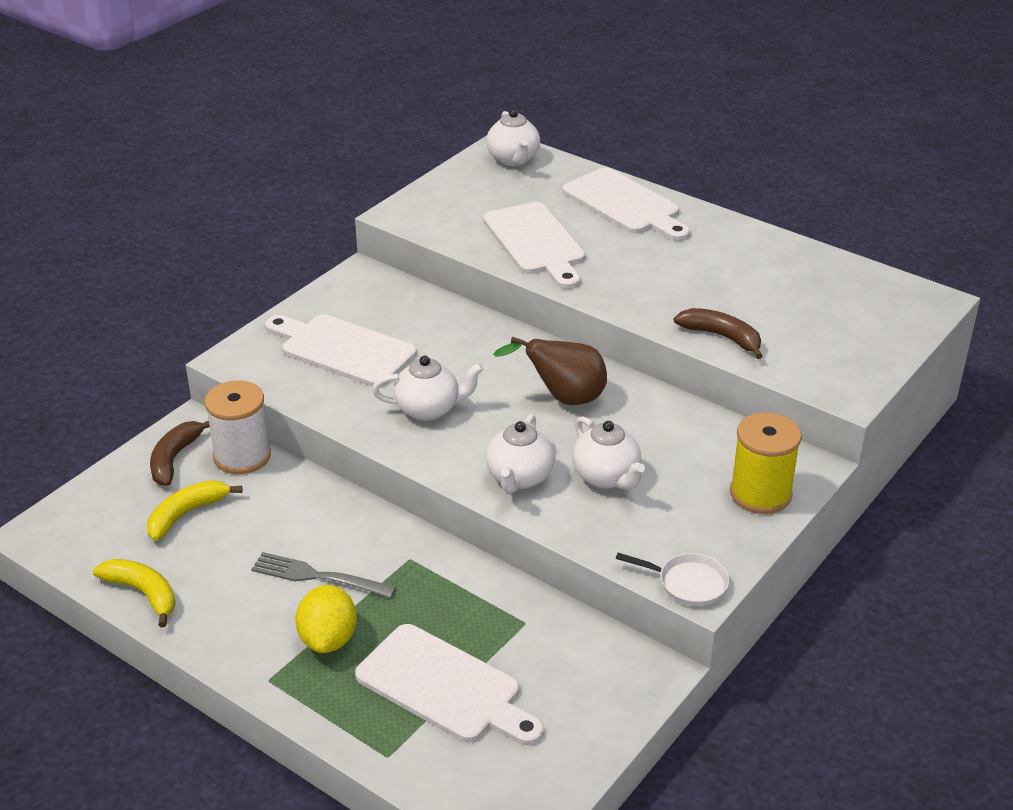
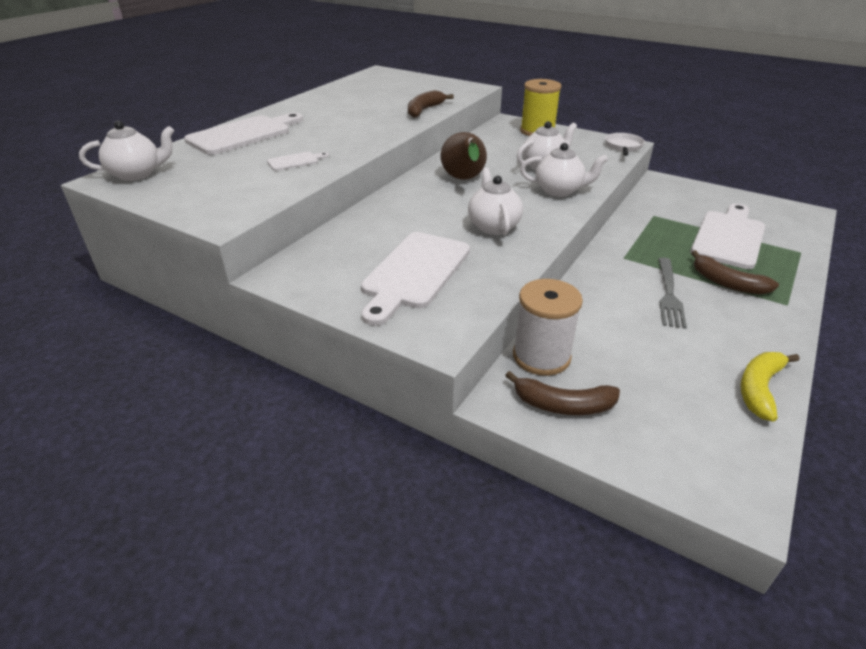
camera: 95 degrees left, 0 degrees up
yellow banana [147,480,242,541] -> none
yellow lemon [295,585,357,653] -> brown banana [691,250,779,294]
white cutting board [483,202,585,289] -> white cutting board [267,152,329,171], size x0.46

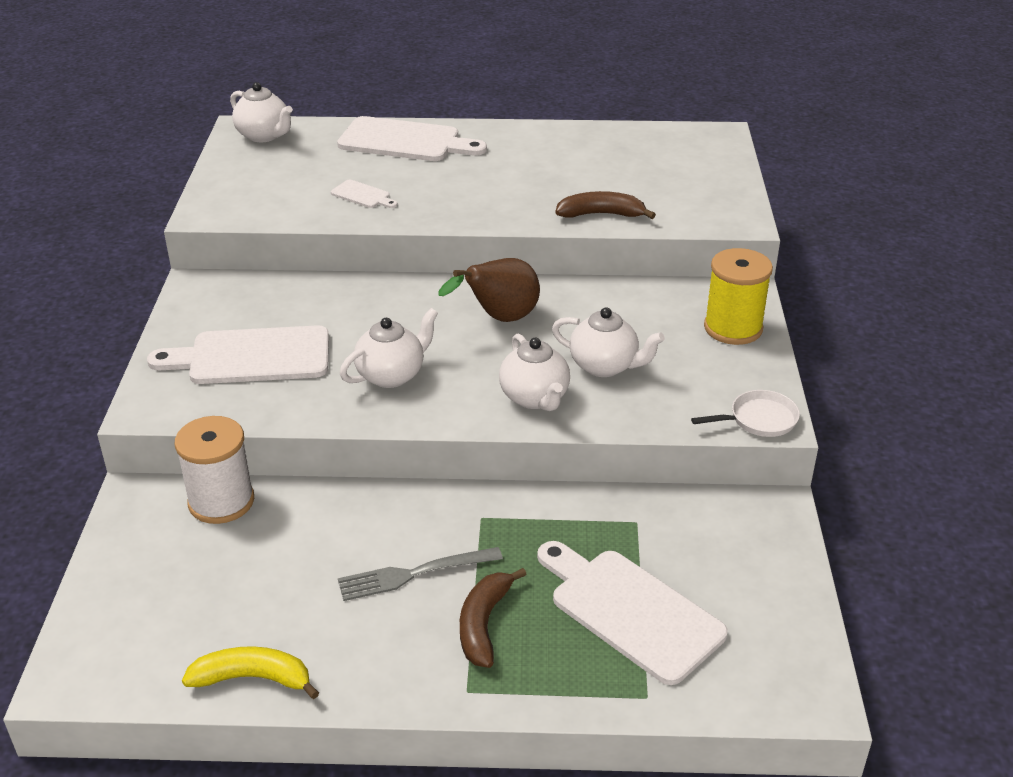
camera: 60 degrees right, 0 degrees up
brown banana [505,371,620,415] -> none
white cutting board [690,203,765,269] -> white cutting board turned 135 degrees counterclockwise [537,541,728,685]

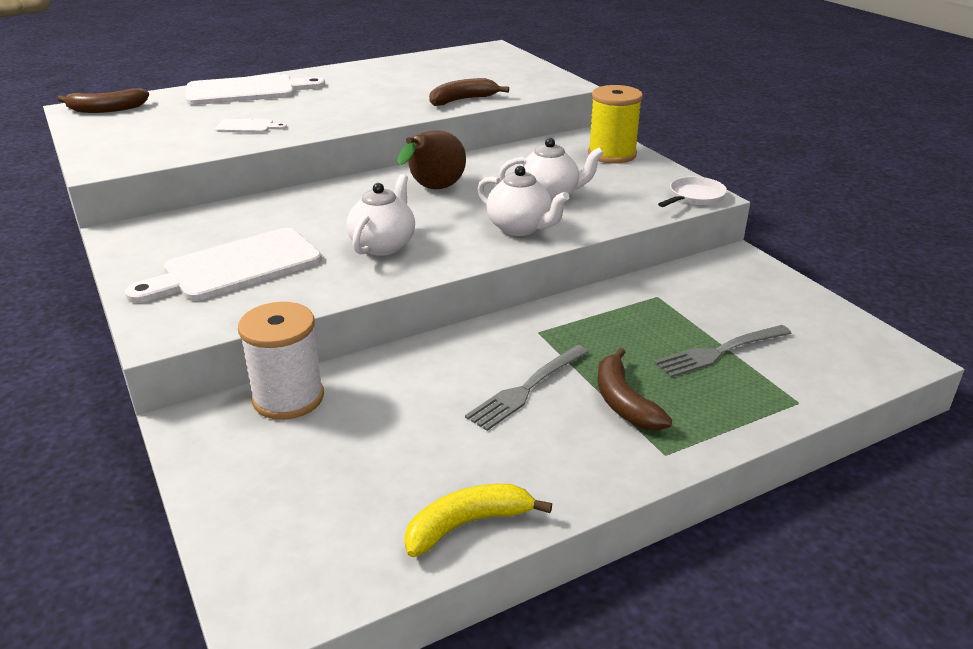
camera: 30 degrees left, 5 degrees down
white teapot [230,82,293,142] -> brown banana [58,88,149,113]
white cutting board [537,541,728,685] -> grey fork [654,325,792,378]

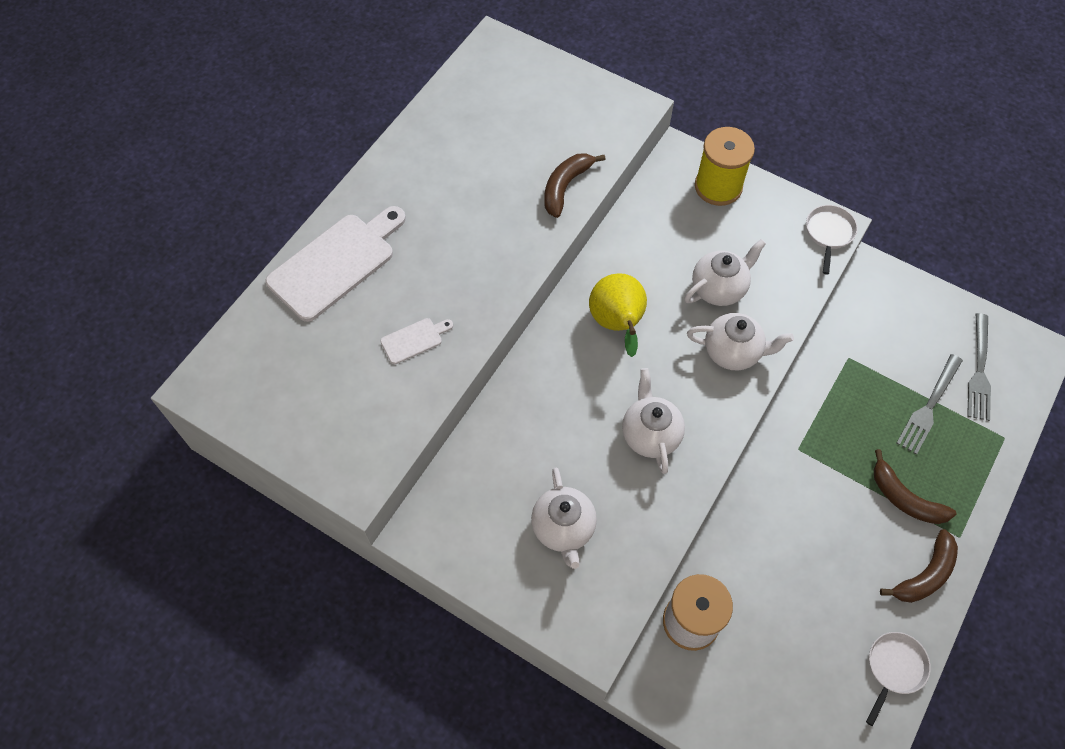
camera: 30 degrees left, 30 degrees up
brown banana [58,88,149,113] -> brown banana moved to [880,529,958,603]
white cutting board [125,228,322,303] -> white teapot [531,468,597,569]
brown pear [397,130,466,189] -> yellow pear [589,273,647,357]
yellow banana [404,484,552,557] -> white pan [866,632,931,726]
grey fork [465,345,589,431] -> grey fork moved to [967,313,991,421]

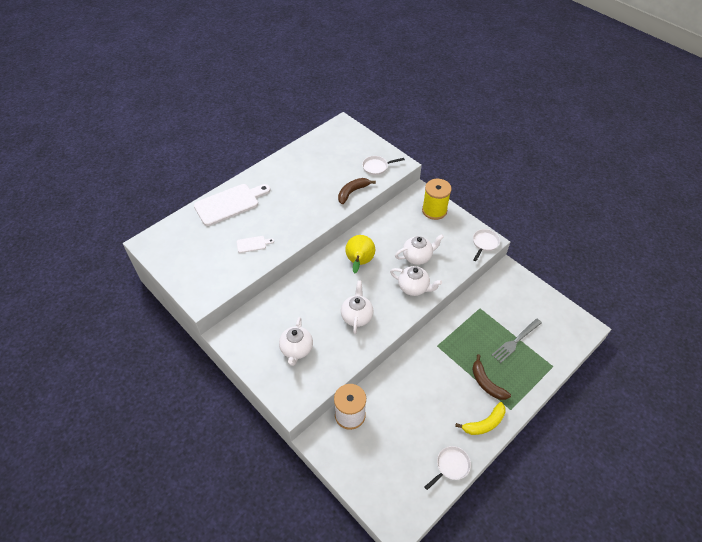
camera: 15 degrees right, 10 degrees down
brown banana [880,529,958,603] -> yellow banana [455,402,506,435]
grey fork [967,313,991,421] -> none
none -> white pan [362,156,405,175]

